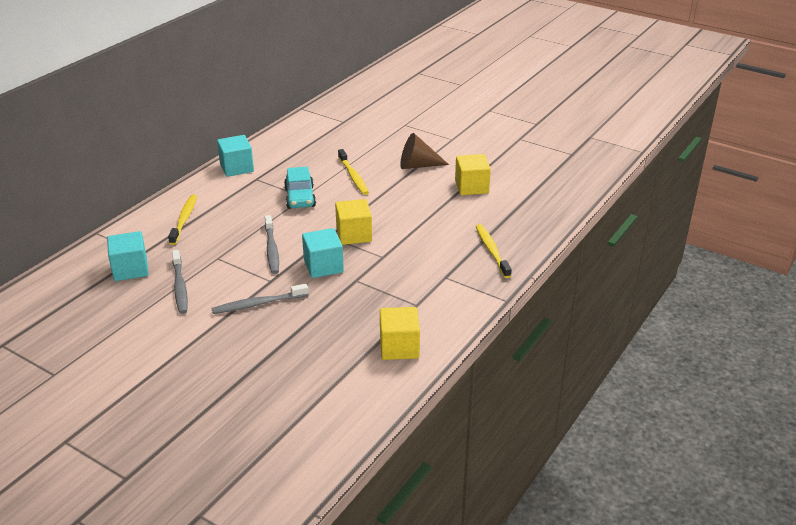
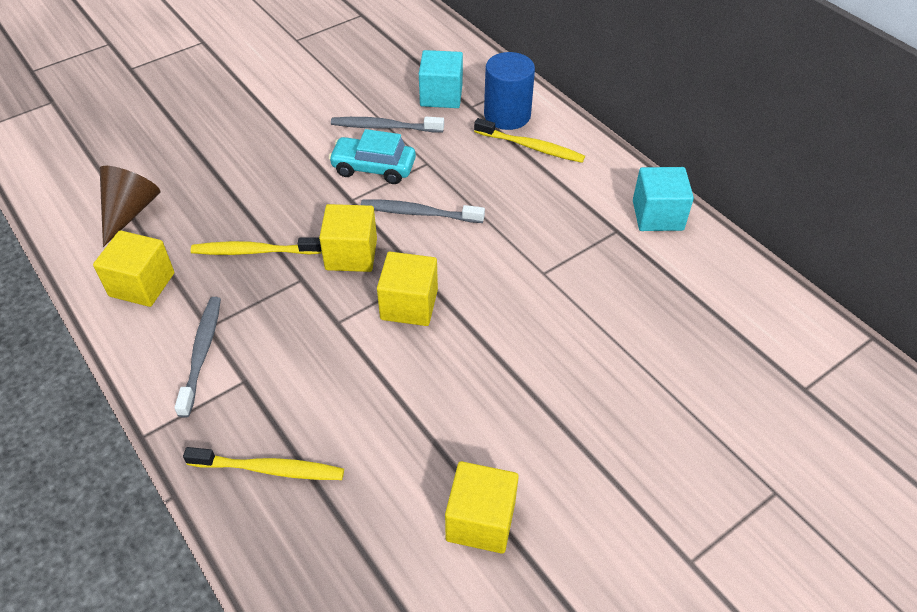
camera: 110 degrees right, 15 degrees up
grey toothbrush [211,284,308,314] -> grey toothbrush moved to [174,297,221,418]
turquoise car [284,167,316,209] -> turquoise car moved to [329,129,416,184]
turquoise cube [302,228,344,278] -> yellow cube [319,204,377,272]
yellow toothbrush [338,149,369,195] -> yellow toothbrush moved to [191,238,322,255]
brown cone [400,133,449,169] -> brown cone moved to [100,166,161,247]
none -> blue cylinder [484,52,535,130]

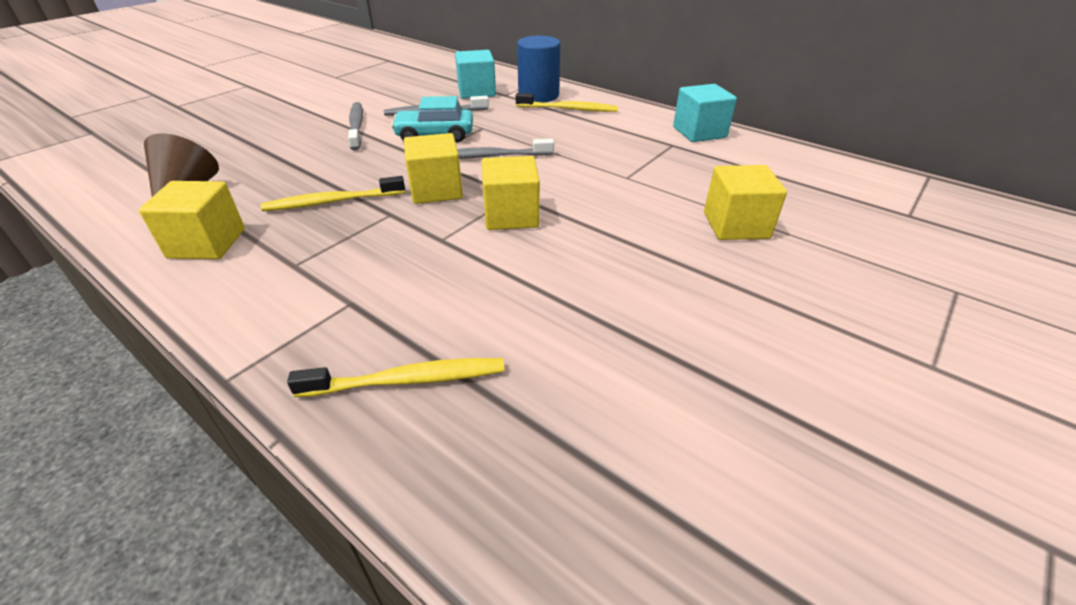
camera: 15 degrees left, 10 degrees down
grey toothbrush [174,297,221,418] -> grey toothbrush moved to [348,102,363,150]
yellow cube [445,461,519,554] -> yellow cube moved to [704,165,787,240]

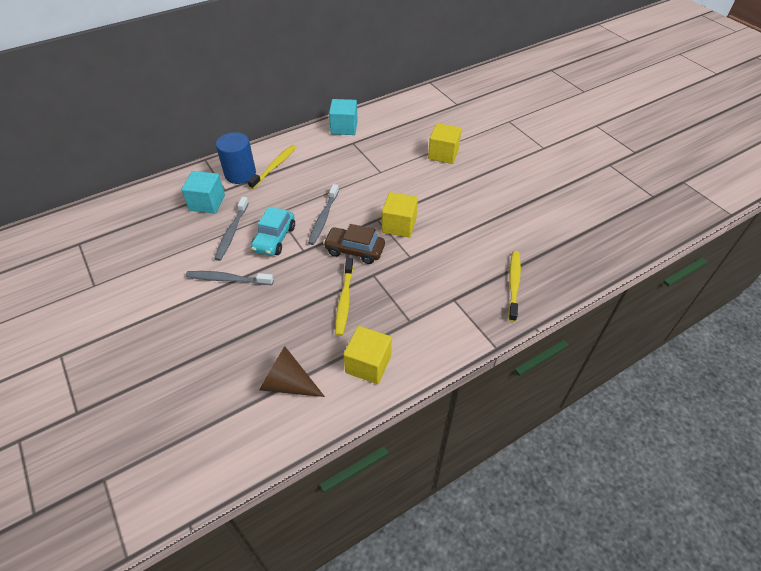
camera: 70 degrees left, 10 degrees up
yellow cube [404,133,463,204] -> brown car [323,224,385,264]

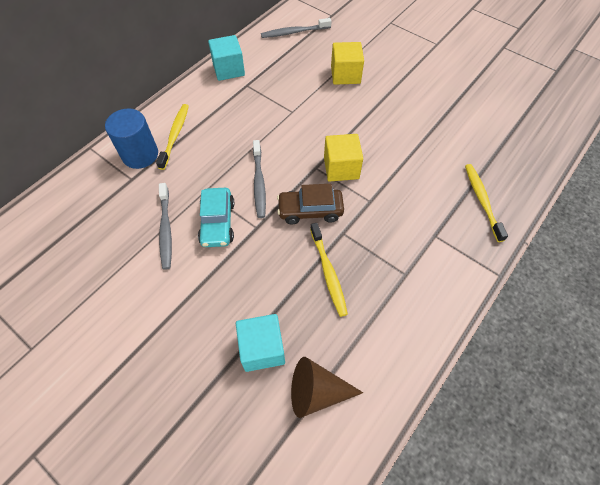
camera: 20 degrees left, 10 degrees up
turquoise cube [181,171,225,214] -> turquoise cube moved to [236,314,285,372]
grey toothbrush [186,271,274,285] -> grey toothbrush moved to [261,18,332,38]
yellow cube [343,326,392,384] -> none

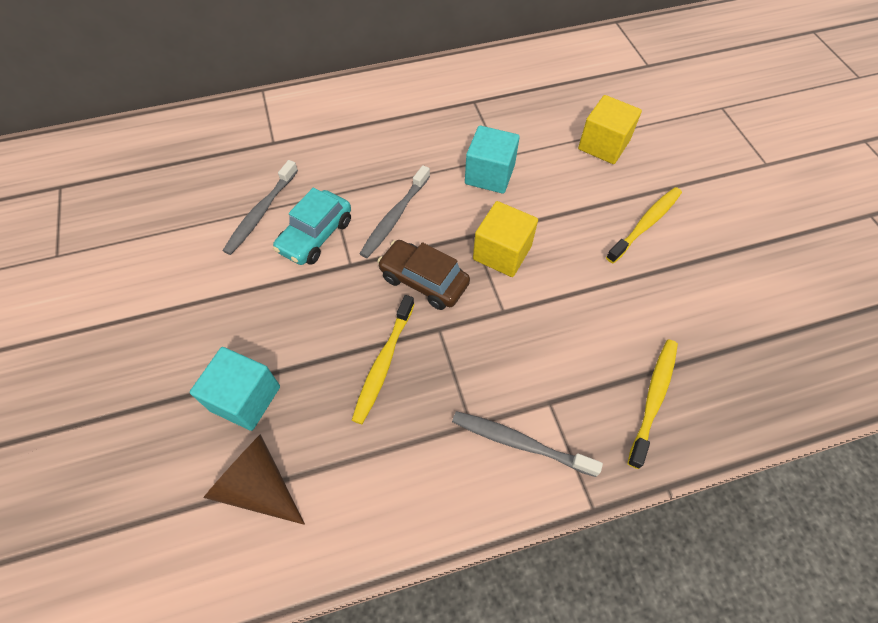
camera: 35 degrees right, 0 degrees up
blue cylinder [105,108,158,169] -> none
yellow toothbrush [156,104,189,170] -> yellow toothbrush moved to [606,187,682,263]
turquoise cube [208,35,245,81] -> turquoise cube moved to [465,125,520,194]
grey toothbrush [261,18,332,38] -> grey toothbrush moved to [452,411,603,477]

